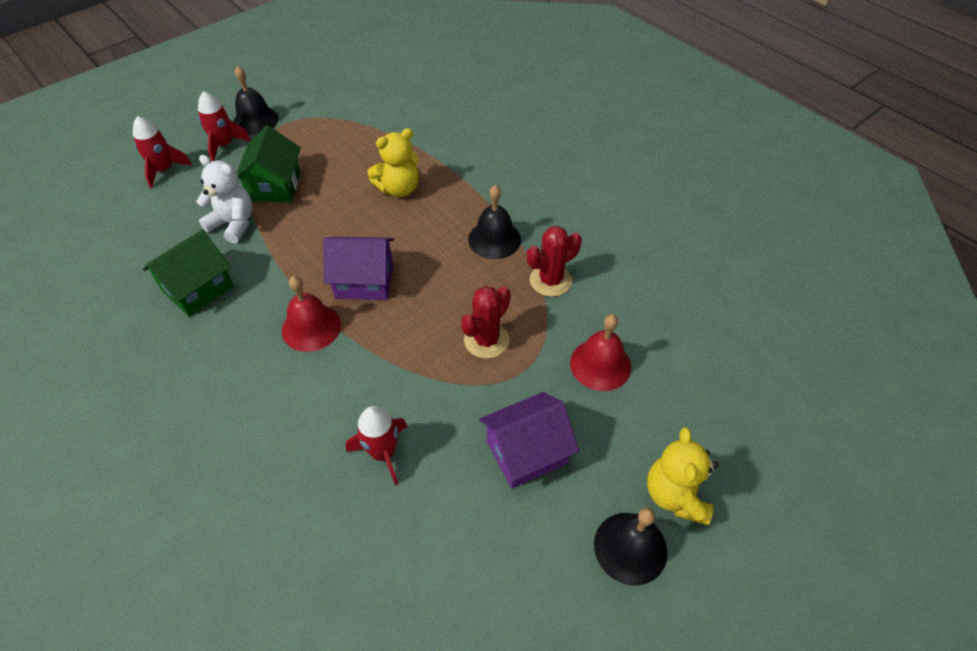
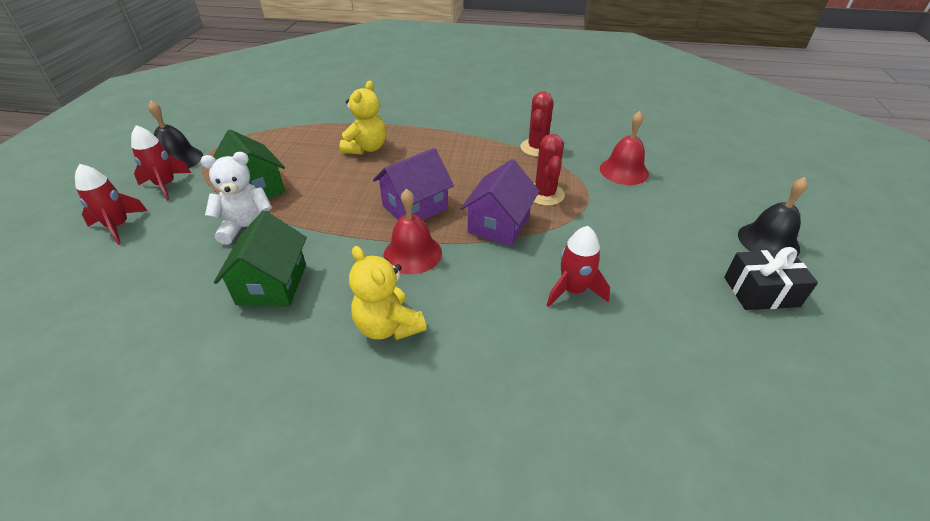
camera: 40 degrees left, 10 degrees down
black bell [468,185,521,259] -> none
purple house [479,392,579,488] -> purple house moved to [460,159,540,246]
yellow teddy bear [647,427,718,525] -> yellow teddy bear moved to [349,246,426,340]
none -> black gift [724,247,818,310]

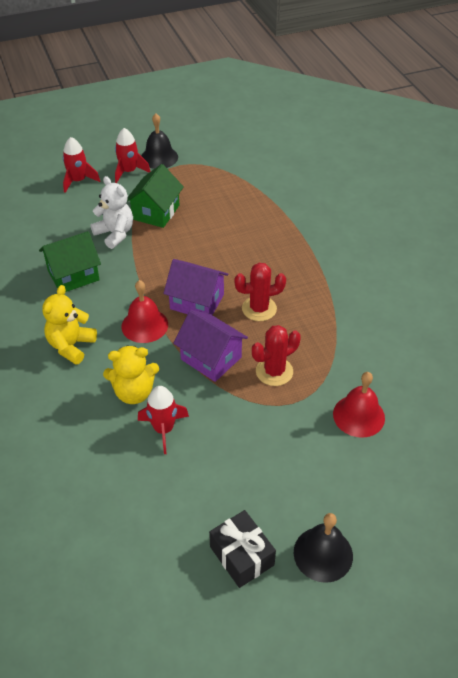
camera: 60 degrees right, 5 degrees up
yellow teddy bear [340,81,386,155] -> yellow teddy bear moved to [103,345,159,404]
purple house [460,159,540,246] -> purple house turned 45 degrees clockwise [173,310,248,382]
red cactus [520,91,554,157] -> red cactus moved to [234,263,286,321]

